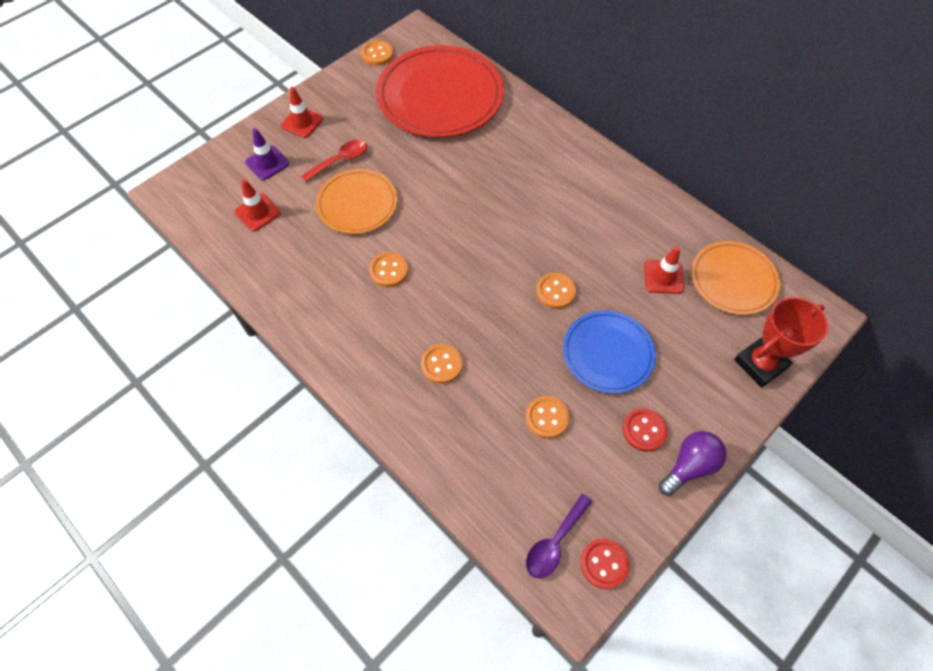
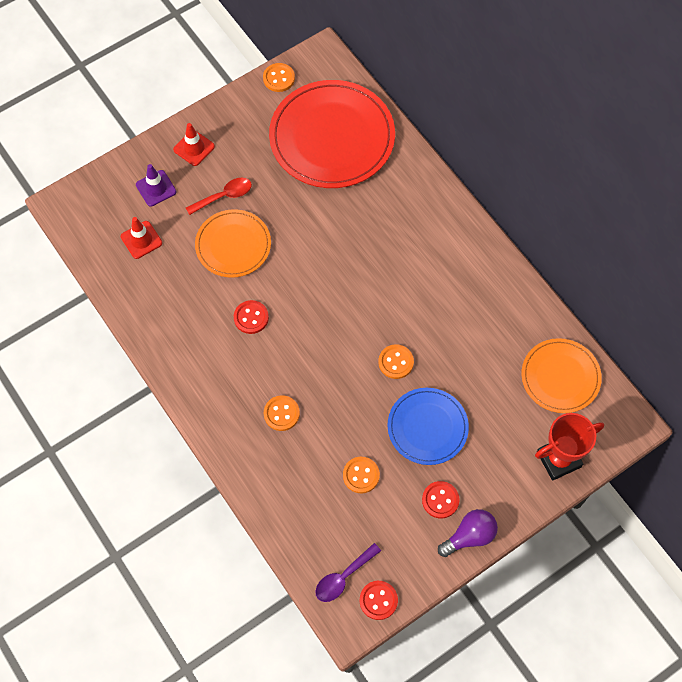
camera: 10 degrees right, 5 degrees up
orange button [369,252,408,287] -> red button [234,300,269,334]
red traffic cone [644,246,684,294] -> none

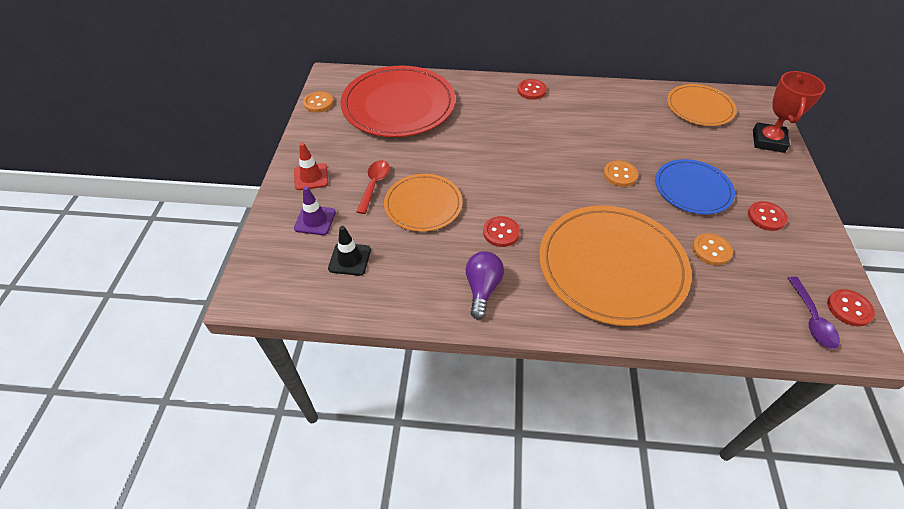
camera: 50 degrees left, 15 degrees down
red traffic cone [121,217,162,259] -> black traffic cone [328,226,371,276]
orange button [264,395,300,431] -> orange plate [539,205,692,326]
purple light bulb [438,509,498,557] -> purple light bulb moved to [465,251,504,319]
none -> red button [517,79,547,100]

